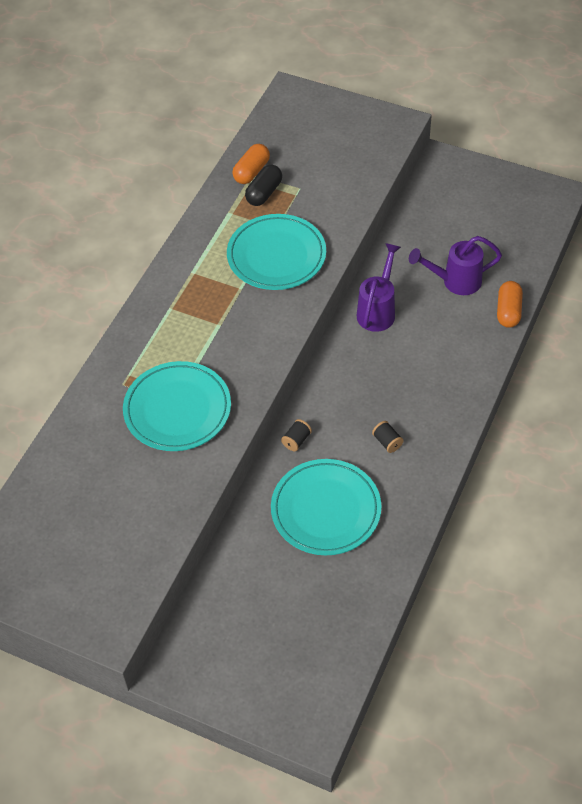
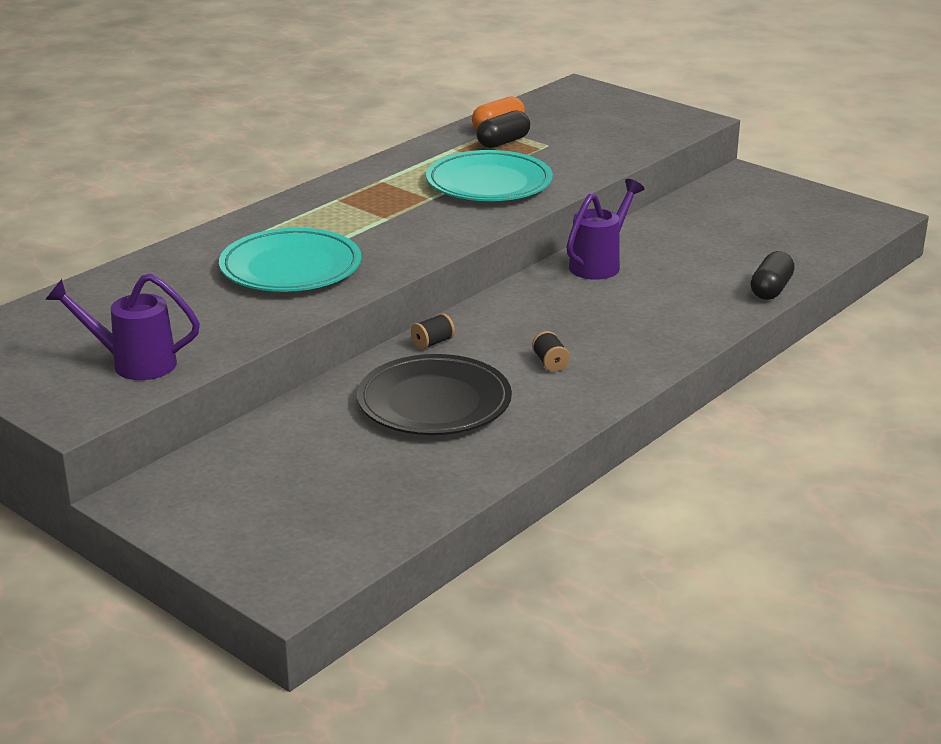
camera: 15 degrees right, 25 degrees down
turquoise plate [271,459,381,555] -> black plate [357,354,512,435]
purple watering can [409,236,502,295] -> purple watering can moved to [45,273,200,380]
orange capsule [497,281,523,328] -> black capsule [750,251,795,300]

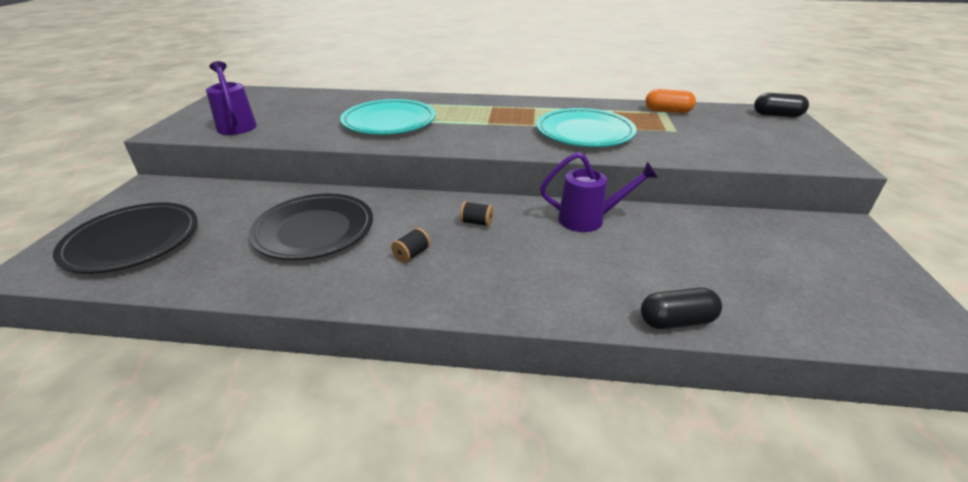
camera: 55 degrees right, 5 degrees up
black spool [411,313,455,349] -> black spool moved to [460,201,493,227]
black capsule [477,110,530,148] -> black capsule moved to [754,93,809,117]
none -> black plate [53,202,198,274]

